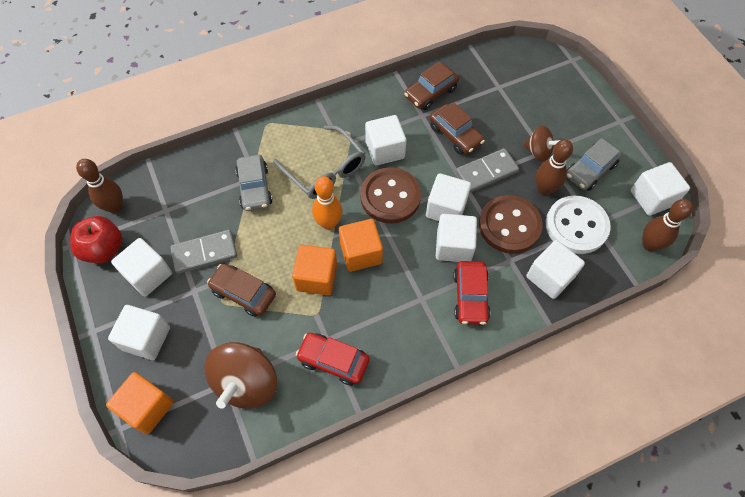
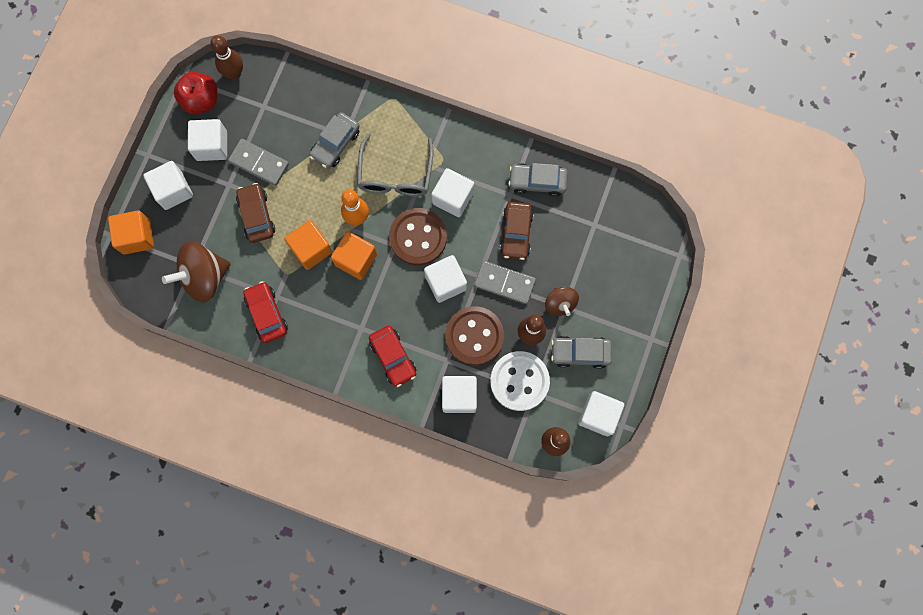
camera: 45 degrees right, 15 degrees up
brown car [404,62,459,110] -> grey car [508,163,568,197]
white cube [436,214,477,262] -> none
red car [453,261,491,325] -> red car turned 75 degrees counterclockwise [369,326,417,387]

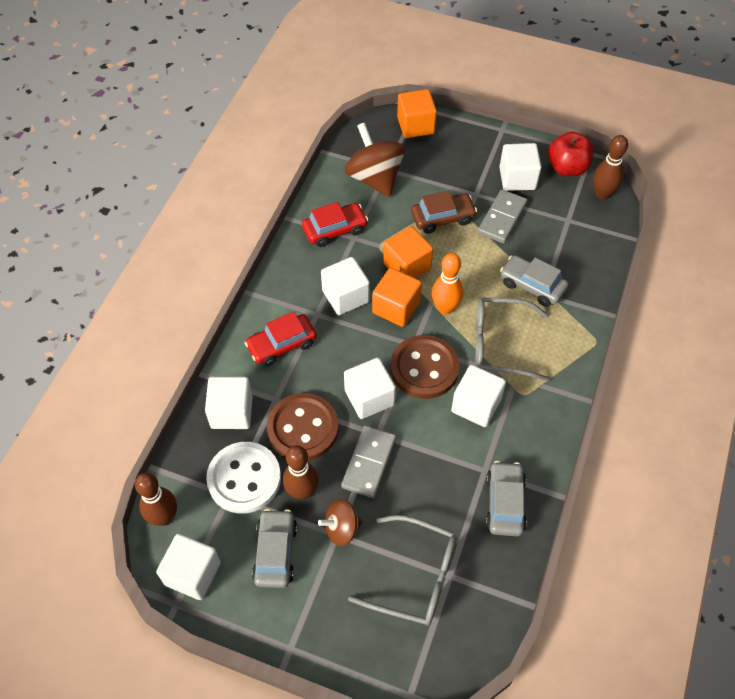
camera: 90 degrees right, 20 degrees down
white cube [143,161,193,210] -> white cube moved to [321,257,370,315]
brown car [500,202,534,260] -> none
none -> grey glasses [348,515,457,626]

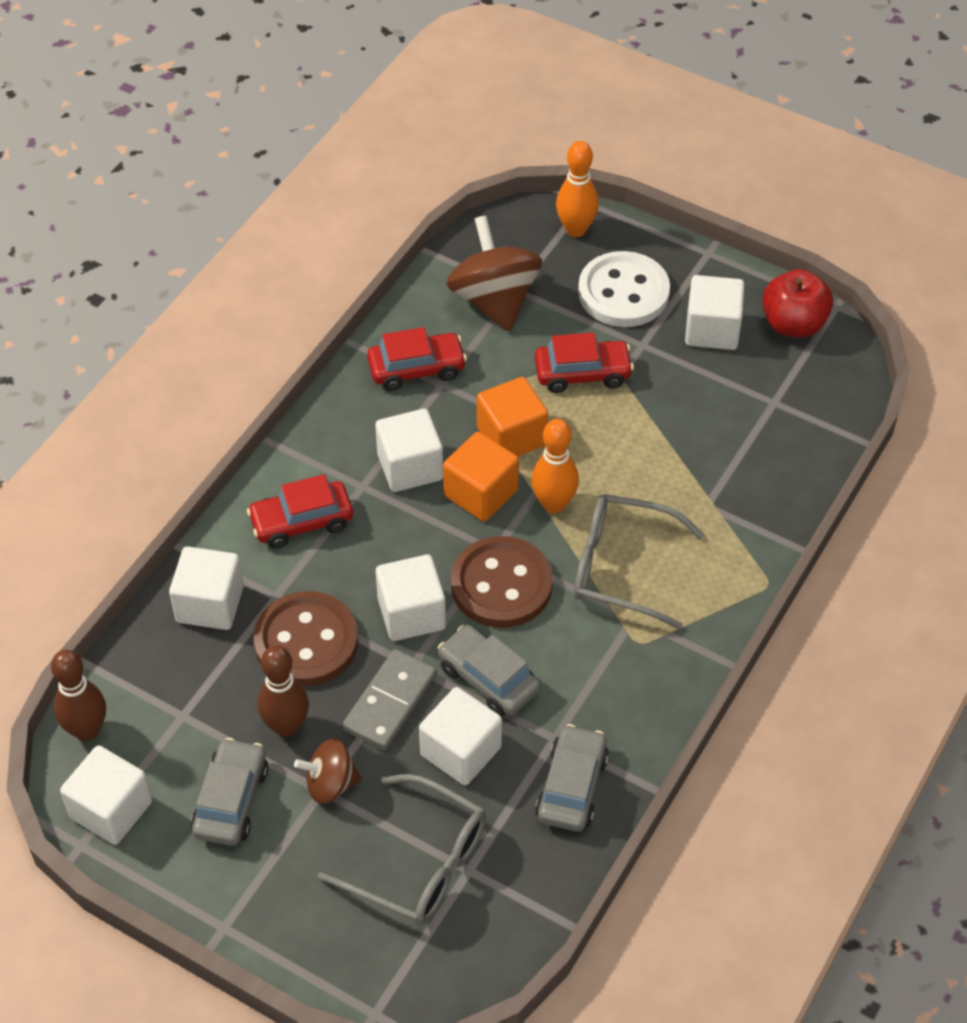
camera: 10 degrees right, 5 degrees down
white button [206,442,281,514] -> white button moved to [578,251,670,327]
orange cube [397,89,437,138] -> orange bowling pin [556,141,599,237]
brown car [411,191,477,234] -> red car [535,332,634,393]
white cube [451,365,506,427] -> white cube moved to [419,687,502,785]
grey domino [478,189,528,243] -> none
grey car [500,255,569,307] -> grey car moved to [438,625,540,716]
brown bowling pin [593,135,628,200] -> none

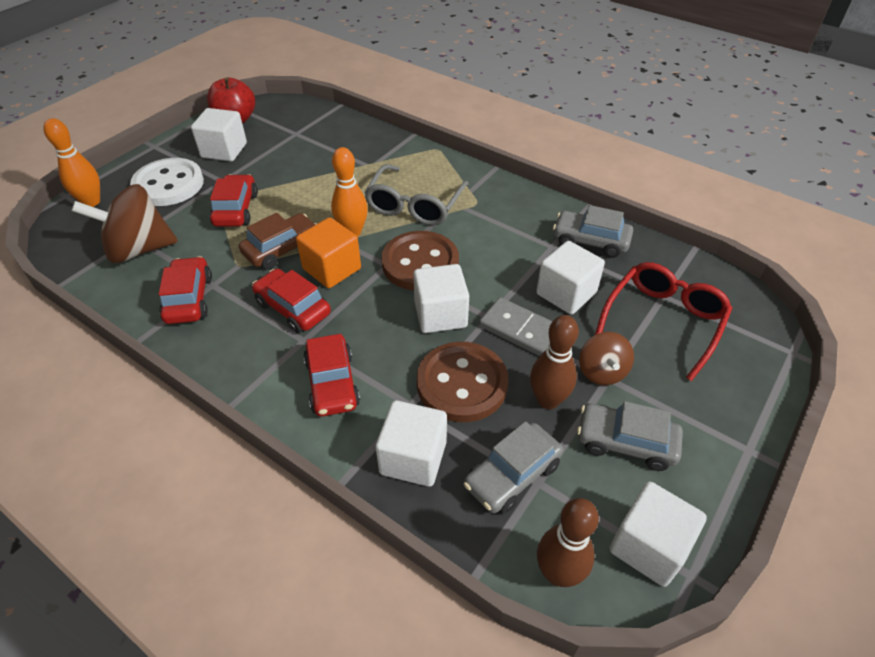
camera: 85 degrees left, 5 degrees down
grey glasses [318,774,486,925] -> red glasses [595,262,733,381]
white cube [375,409,443,492] -> red car [252,269,331,333]
grey car [438,625,540,716] -> grey car moved to [464,421,563,514]
orange cube [477,377,548,457] -> brown car [239,213,316,270]

